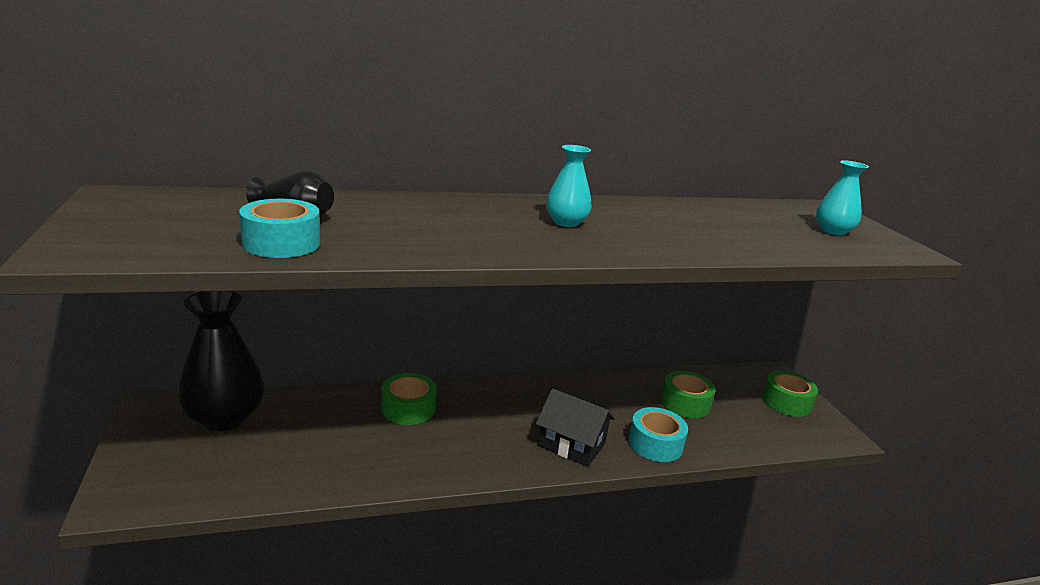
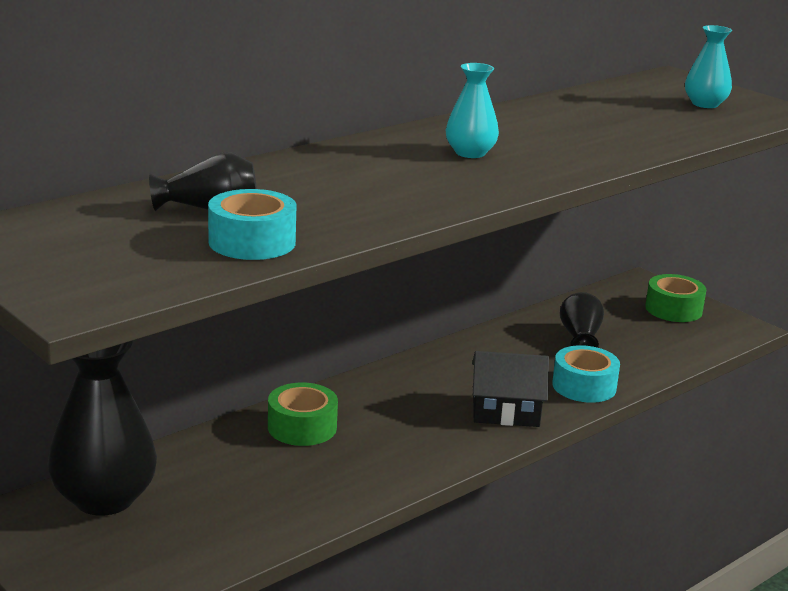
camera: 25 degrees left, 0 degrees up
green tape [661,371,716,418] -> black vase [560,292,604,348]

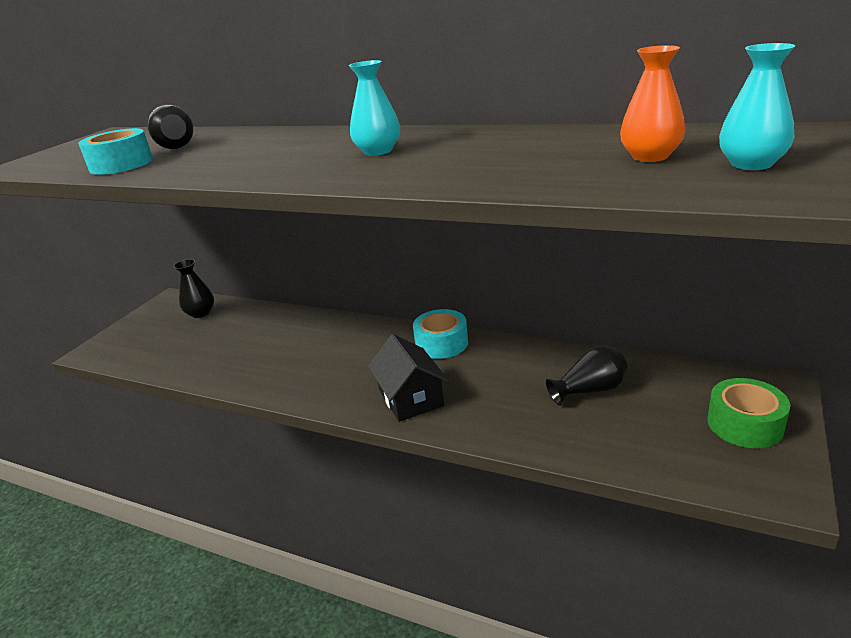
camera: 70 degrees right, 5 degrees up
black vase [48,341,157,516] -> black vase [173,259,214,318], size x0.54
green tape [268,382,338,446] -> none
turquoise tape [552,345,620,403] -> turquoise tape moved to [413,309,468,359]
none -> orange vase [620,45,686,162]

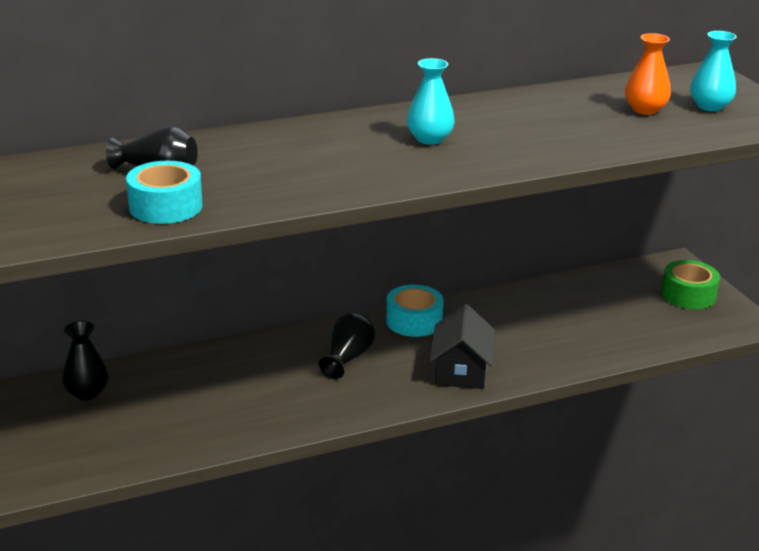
camera: 50 degrees left, 0 degrees up
black house [368,334,448,422] -> black house turned 75 degrees clockwise [430,304,495,389]
black vase [546,345,627,406] -> black vase moved to [319,312,375,379]

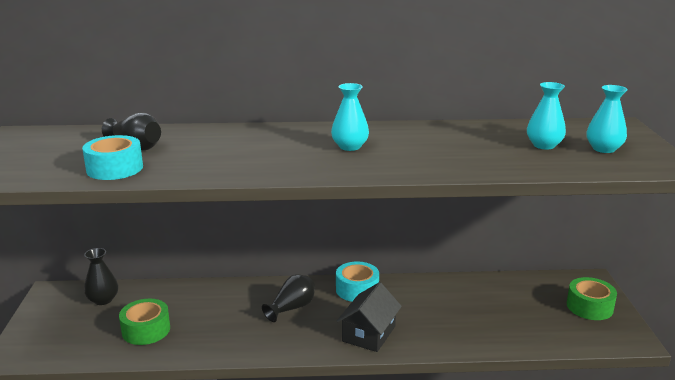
camera: 20 degrees right, 5 degrees down
orange vase [625,33,671,115] -> turquoise vase [527,82,566,149]
none -> green tape [119,299,170,345]

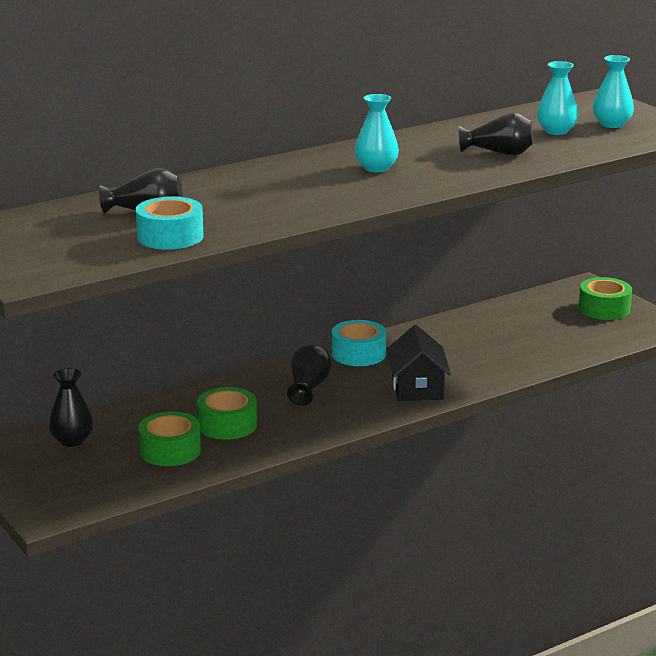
camera: 30 degrees left, 0 degrees up
none -> green tape [197,387,257,440]
none -> black vase [459,112,533,156]

